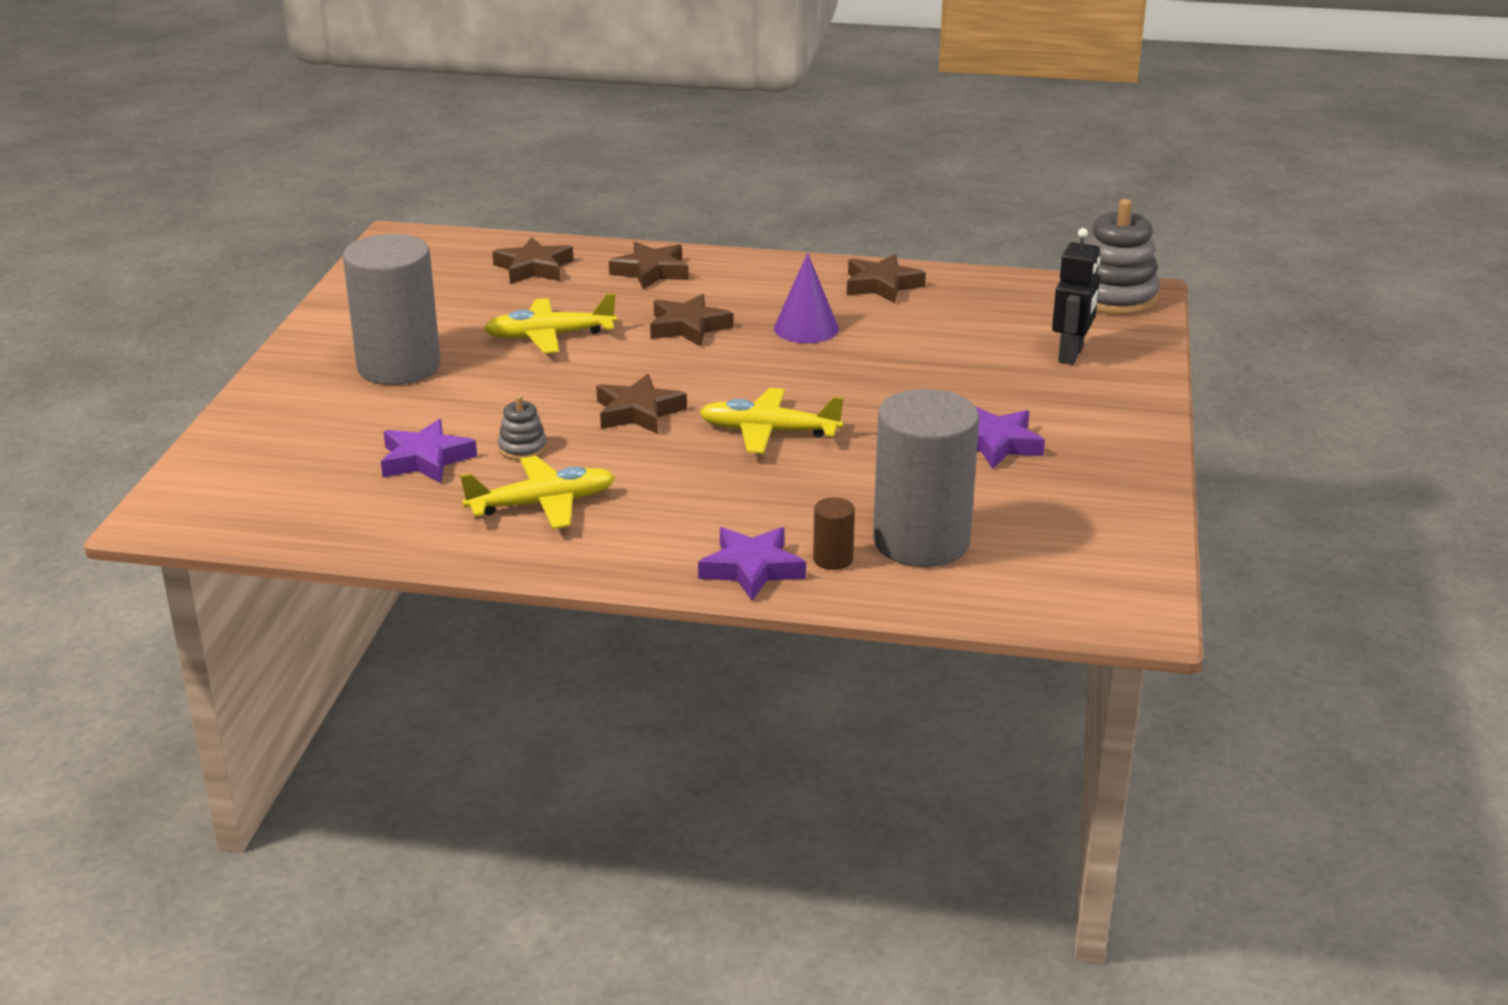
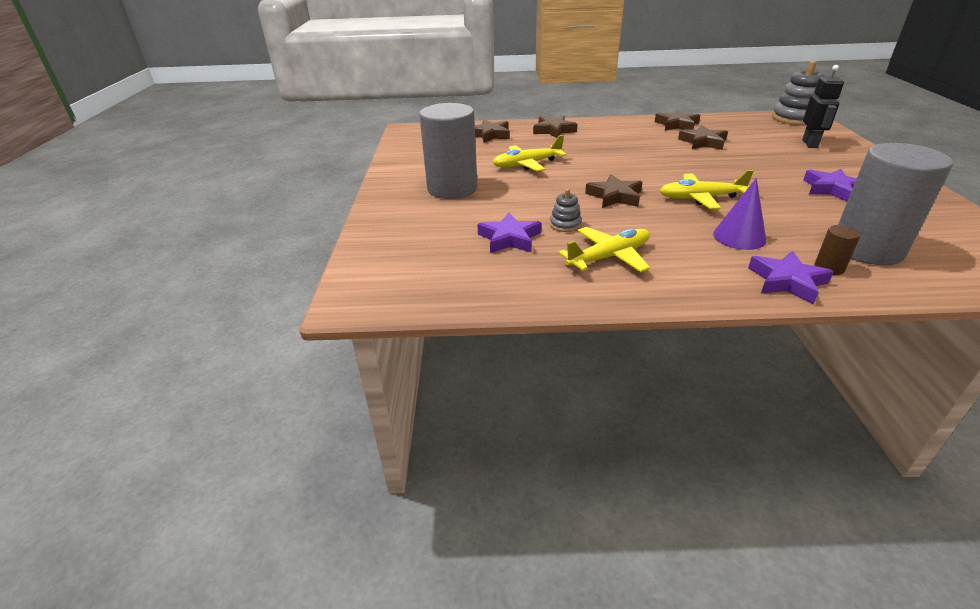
camera: 10 degrees left, 5 degrees up
brown star [650,294,733,347] -> brown star moved to [678,125,728,150]
purple cone [774,253,839,343] -> purple cone moved to [713,178,766,250]

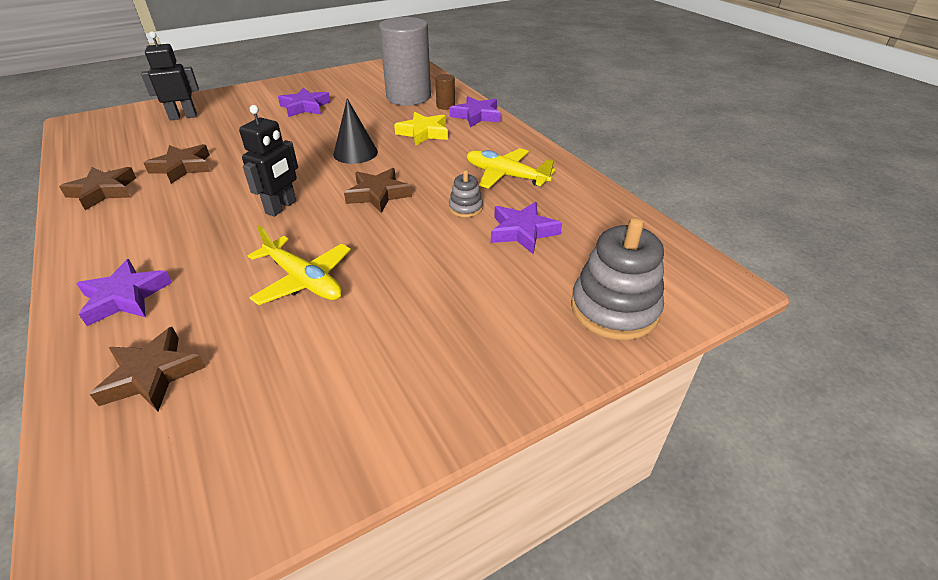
camera: 120 degrees left, 5 degrees up
grey cylinder [419,103,478,199] -> none
brown star [533,115,577,138] -> purple star [76,259,172,326]
yellow plane [660,170,754,209] -> black cone [333,99,378,164]
purple cone [713,178,766,250] -> yellow star [394,112,448,146]
grey stacking toy [772,61,825,126] -> grey stacking toy moved to [571,217,664,340]
none -> black robot [239,105,298,217]

